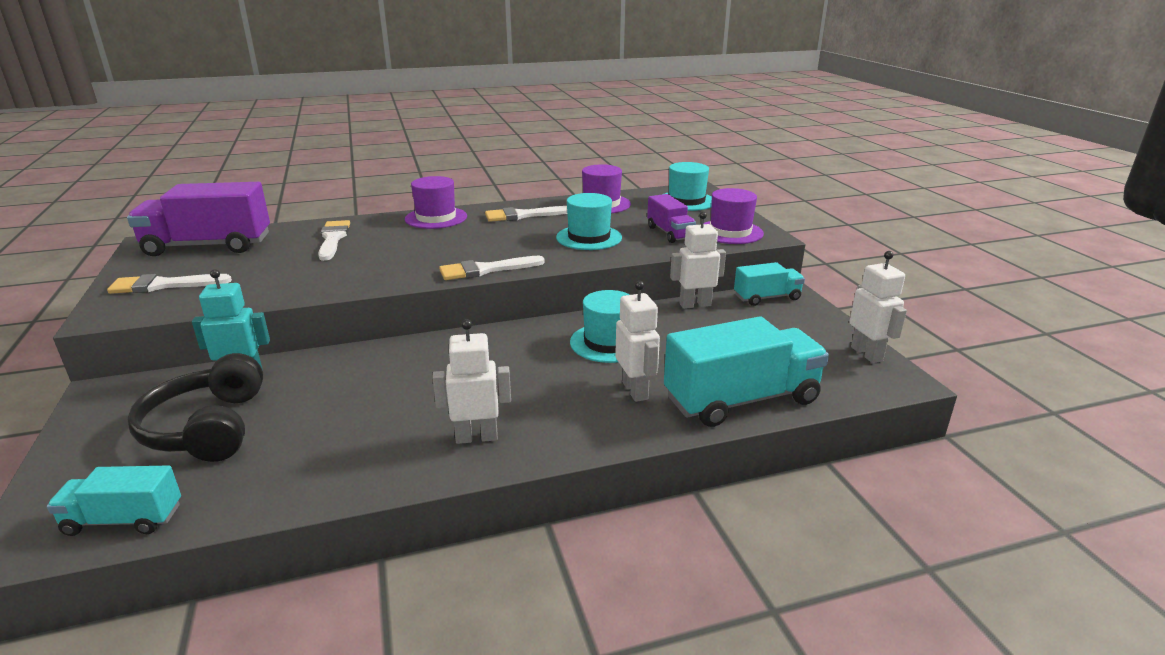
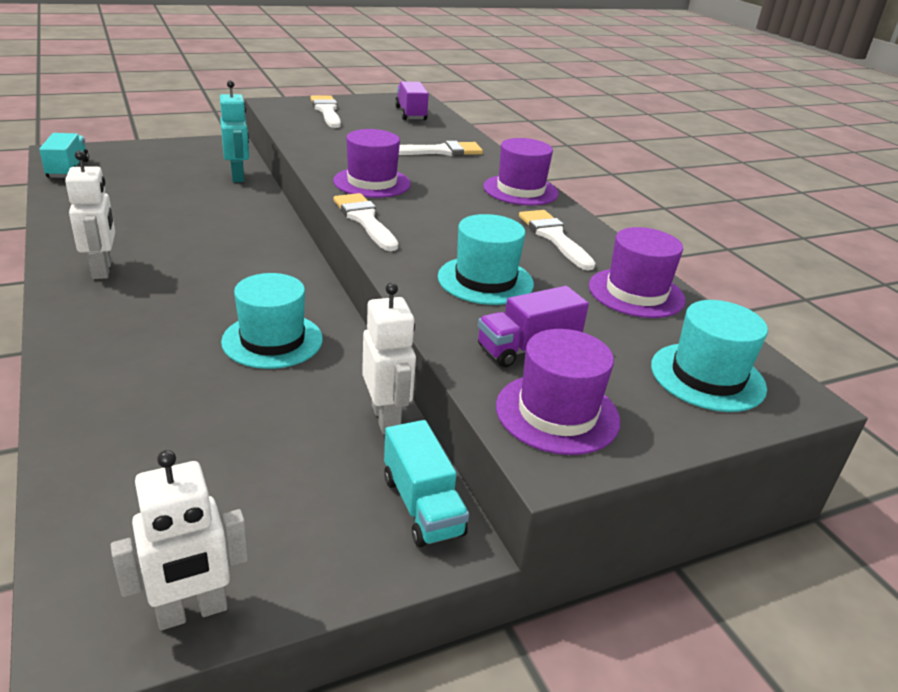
camera: 80 degrees right, 5 degrees up
purple truck [127,182,270,256] -> purple truck [395,81,429,120], size x0.55
black headphones [127,353,264,462] -> none
white robot [615,281,660,402] -> none
turquoise truck [664,316,829,427] -> none
none -> purple hat [333,129,411,198]

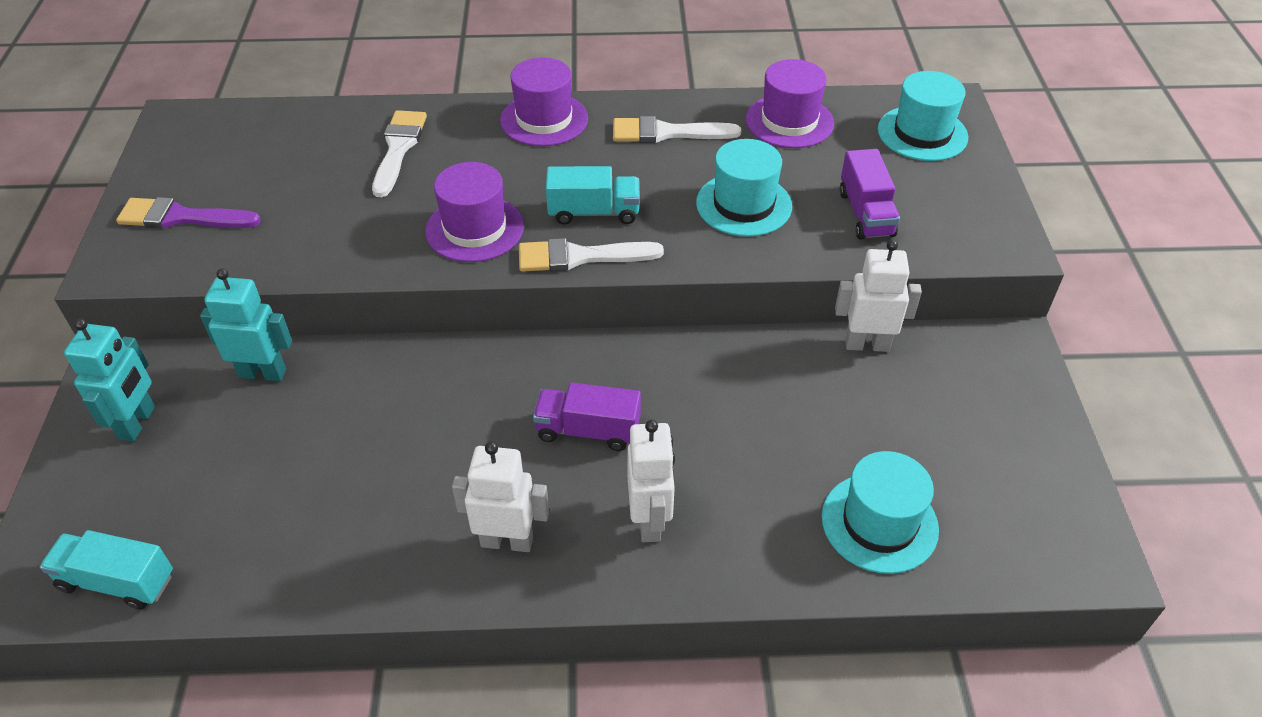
camera: 65 degrees left, 15 degrees up
white robot [110,450,248,630] -> white robot moved to [628,420,675,542]
turquoise hat [221,273,323,369] -> turquoise hat moved to [822,451,939,574]
white brush [310,96,341,128] -> purple brush [116,197,261,229]
turquoise truck [384,420,469,547] -> turquoise truck moved to [546,166,640,225]
purple truck [395,81,429,120] -> purple truck moved to [533,382,641,451]
purple hat [496,329,620,455] -> none
none -> turquoise robot [64,319,155,441]

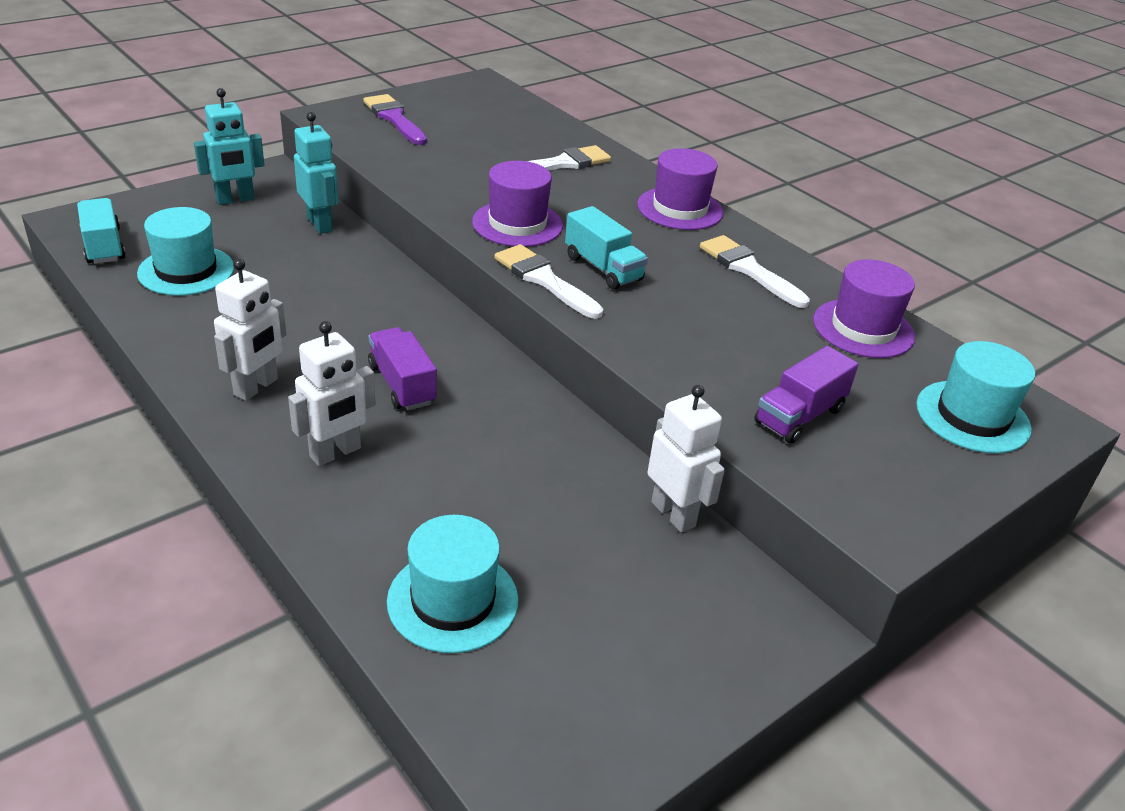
camera: 50 degrees right, 10 degrees down
white robot [452,442,549,552] -> white robot turned 60 degrees clockwise [214,259,286,401]
turquoise hat [696,139,792,237] -> turquoise hat moved to [137,207,234,296]

